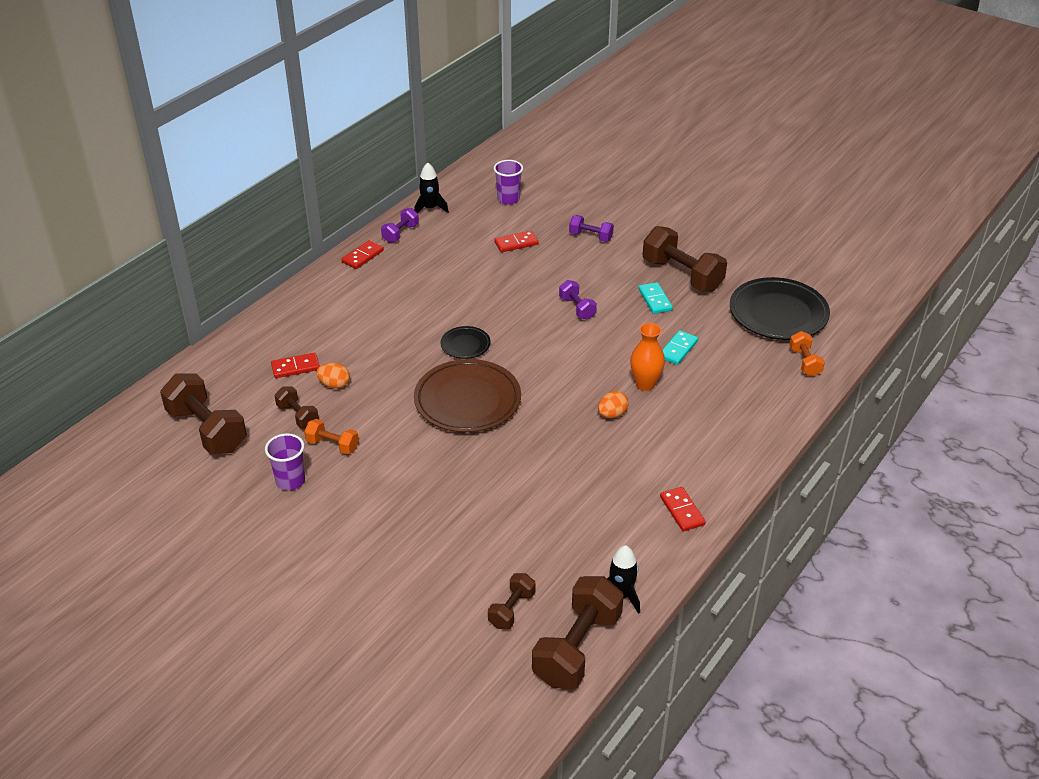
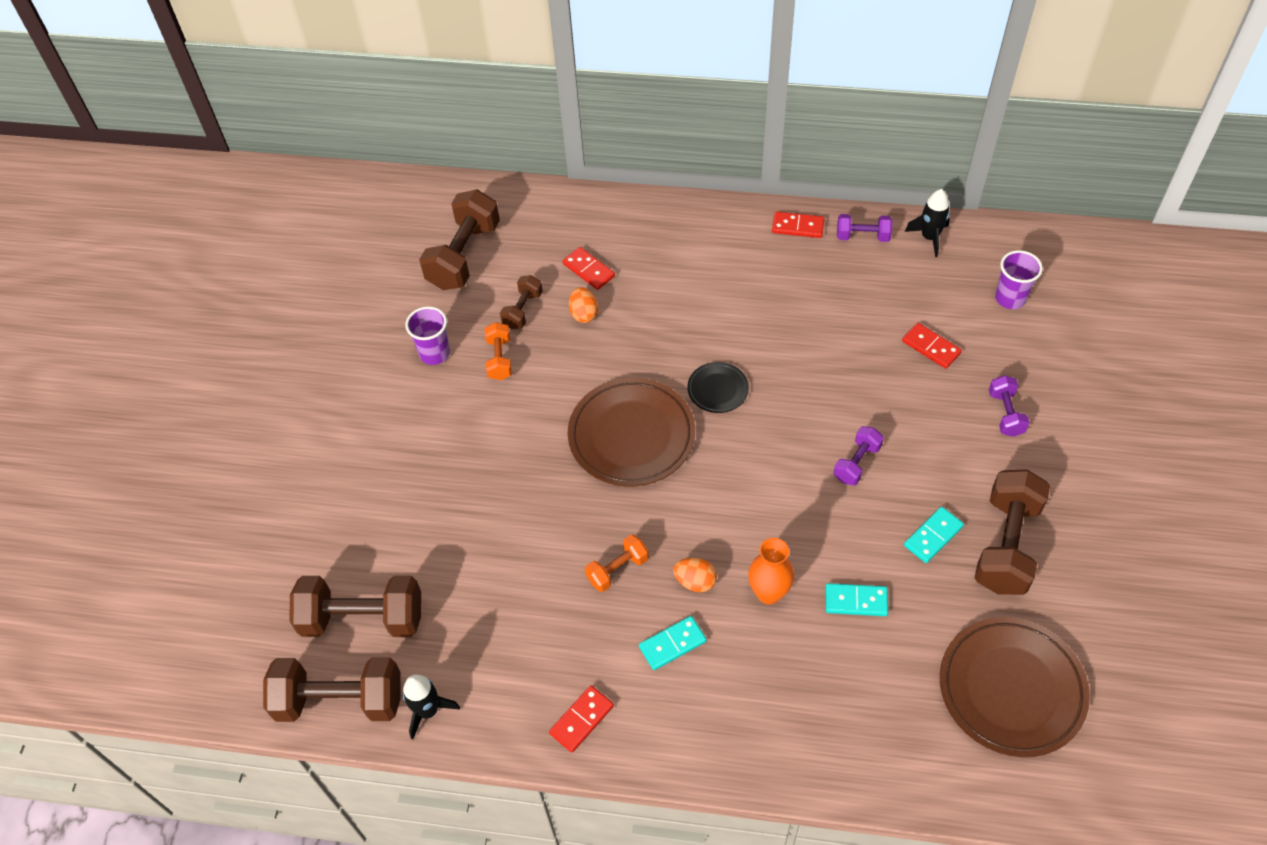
camera: 65 degrees right, 15 degrees up
brown dumbbell [488,573,536,629] -> brown dumbbell [289,576,421,637], size x1.91
black plate [730,277,830,340] -> brown plate [940,617,1090,757]
orange dumbbell [789,331,825,377] -> orange dumbbell moved to [585,535,649,592]
none -> turquoise domino [639,616,707,670]

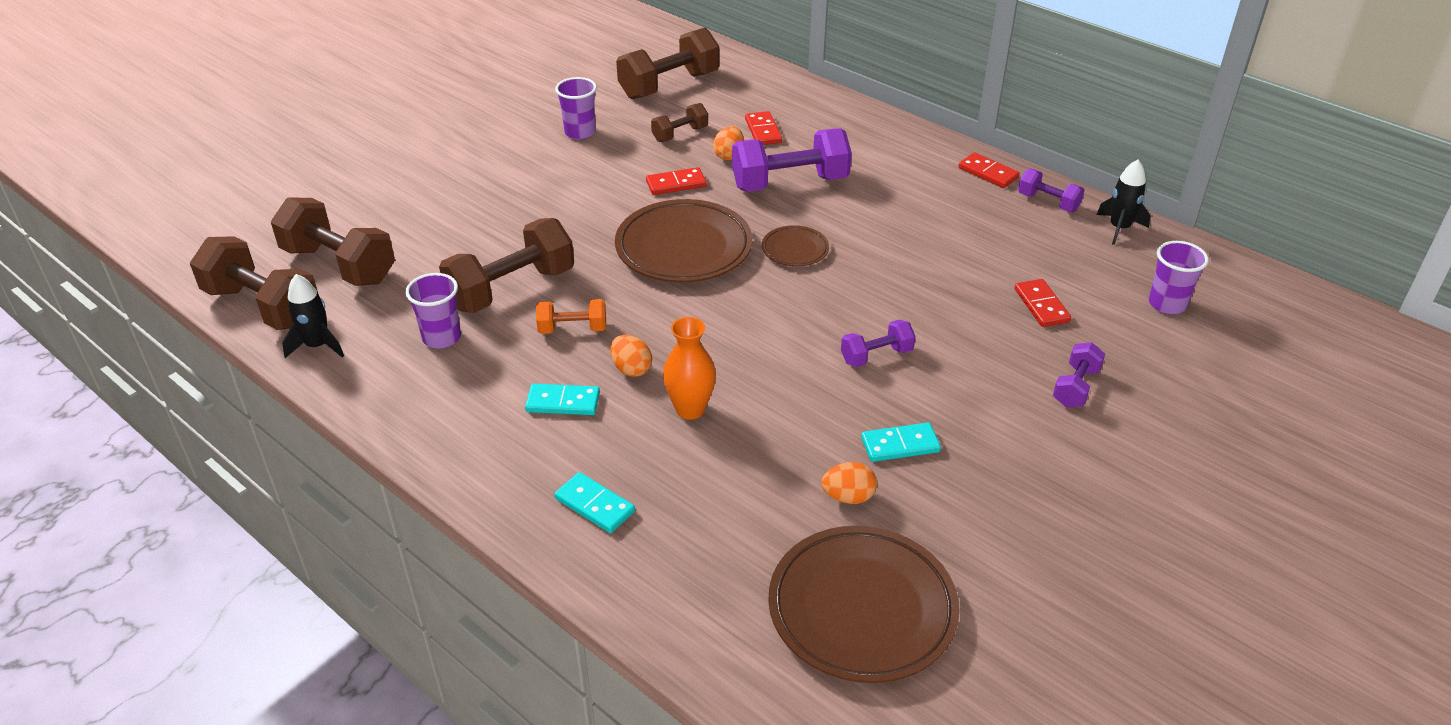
camera: 30 degrees right, 15 degrees down
orange dumbbell [485,322,512,380] -> none
red domino [549,685,614,752] -> red domino moved to [646,167,707,195]
black plate [687,362,749,413] -> brown plate [762,225,829,267]
turquoise domino [826,583,888,616] -> turquoise domino moved to [555,472,635,533]
brown dumbbell [975,469,1050,595] -> brown dumbbell moved to [439,218,574,313]
none -> purple cup [405,273,461,349]
none -> purple dumbbell [732,129,852,192]
none -> orange egg [821,462,877,504]

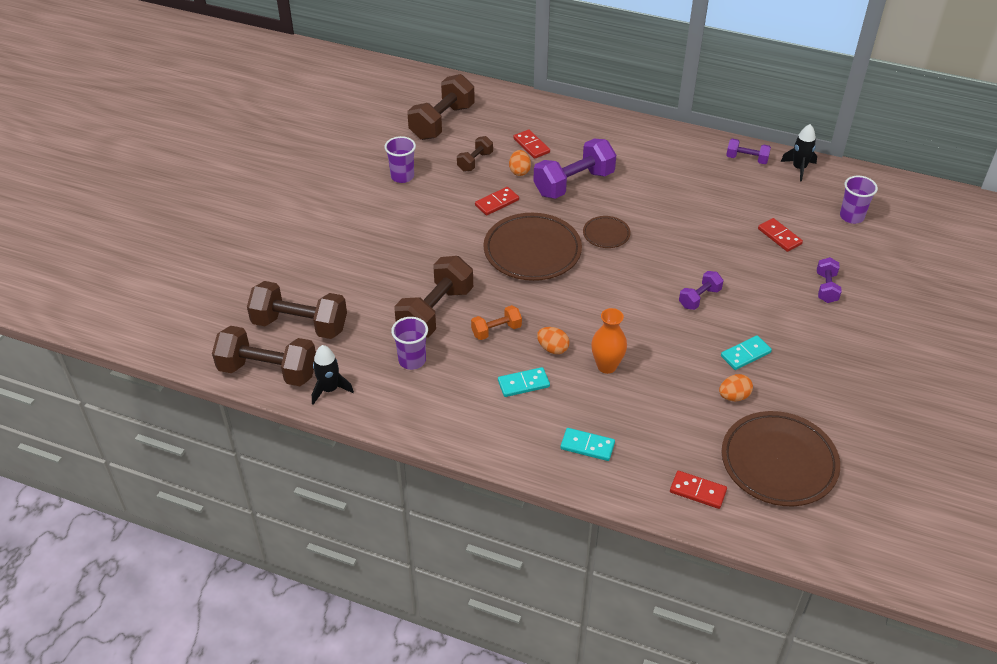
camera: 20 degrees left, 5 degrees up
red domino [958,152,1020,188] -> red domino moved to [670,471,727,509]

